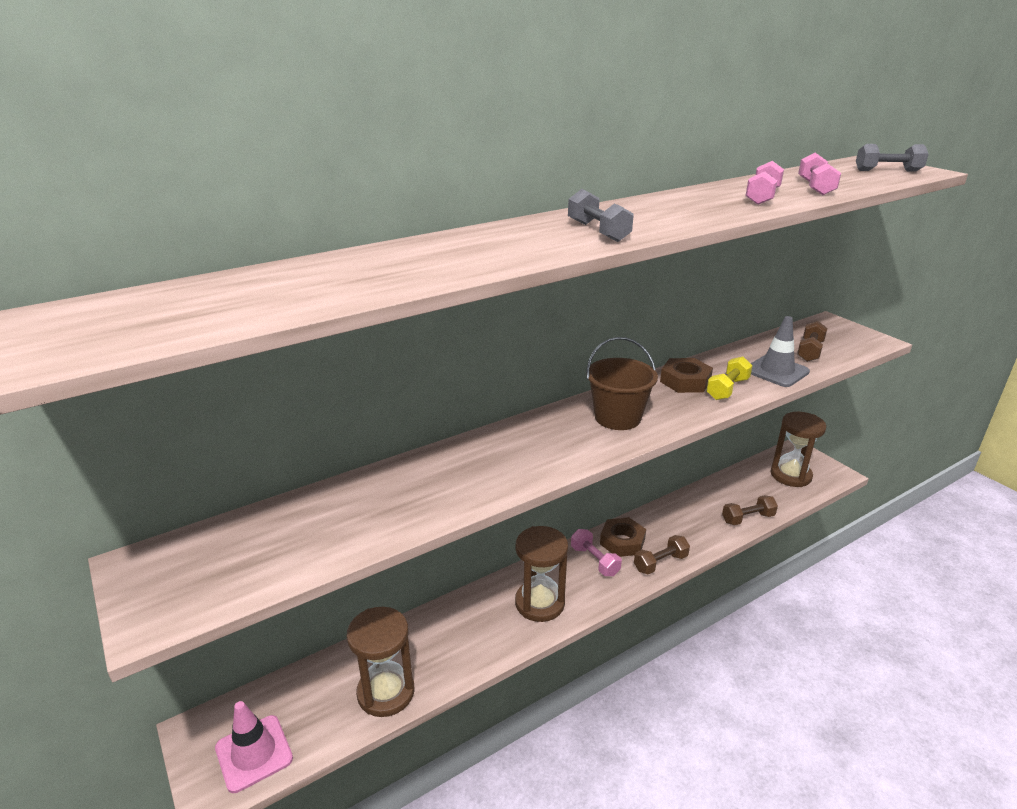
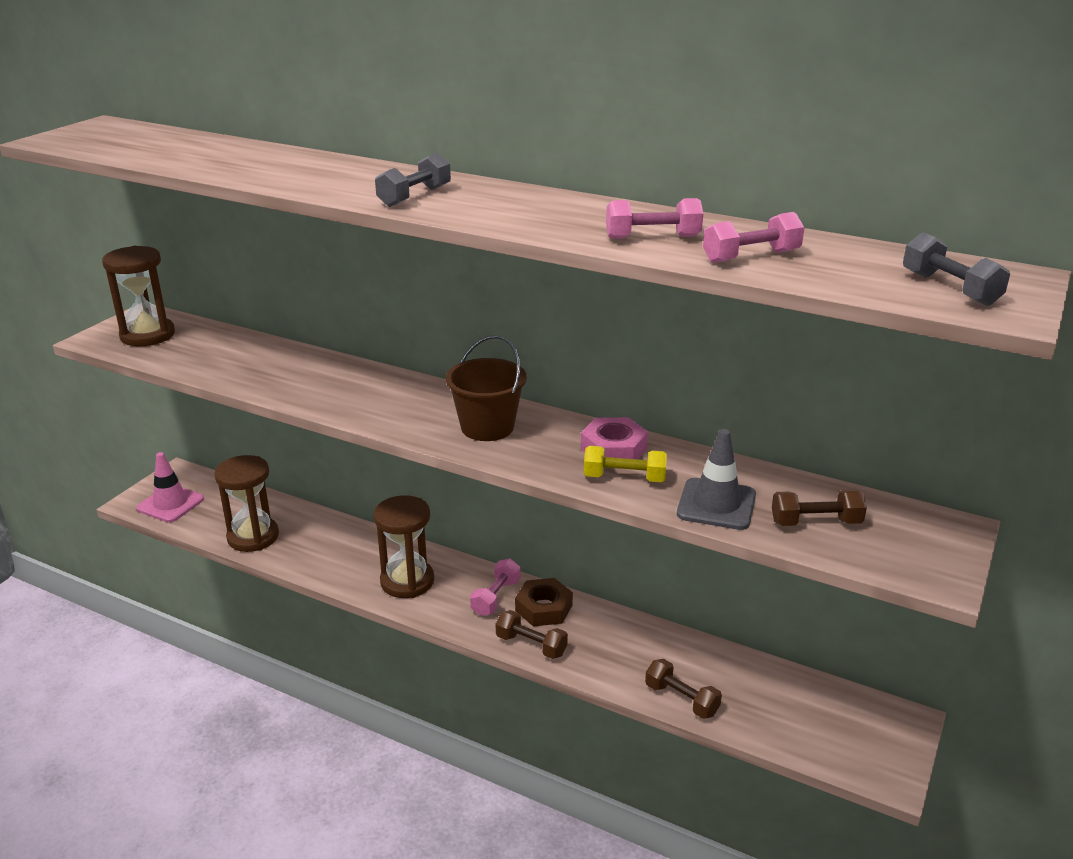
camera: 60 degrees right, 0 degrees up
brown nut [660,358,713,393] -> pink nut [581,417,648,459]
brown hourglass [771,412,826,487] -> brown hourglass moved to [102,246,175,346]

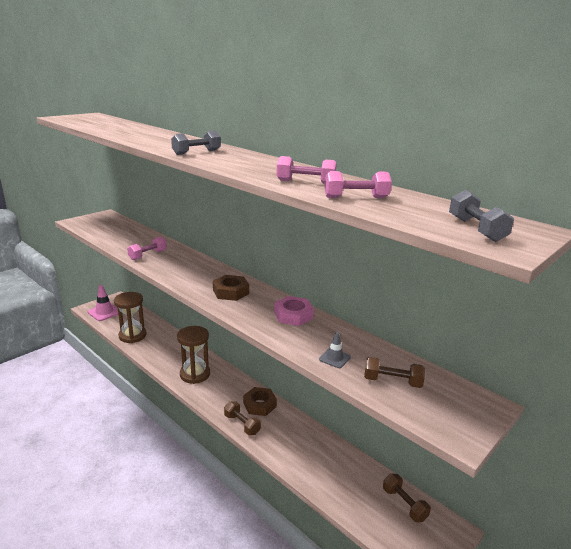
camera: 15 degrees right, 5 degrees down
brown hourglass [102,246,175,346] -> none
brown bucket [446,335,527,441] -> brown nut [213,275,249,301]
pink dumbbell [470,559,520,616] -> pink dumbbell moved to [127,236,167,260]
yellow dumbbell [584,446,667,482] -> none
brown dumbbell [645,659,722,719] -> brown dumbbell moved to [383,474,431,522]
grey traffic cone [677,429,756,530] -> grey traffic cone [319,332,351,368], size x0.56

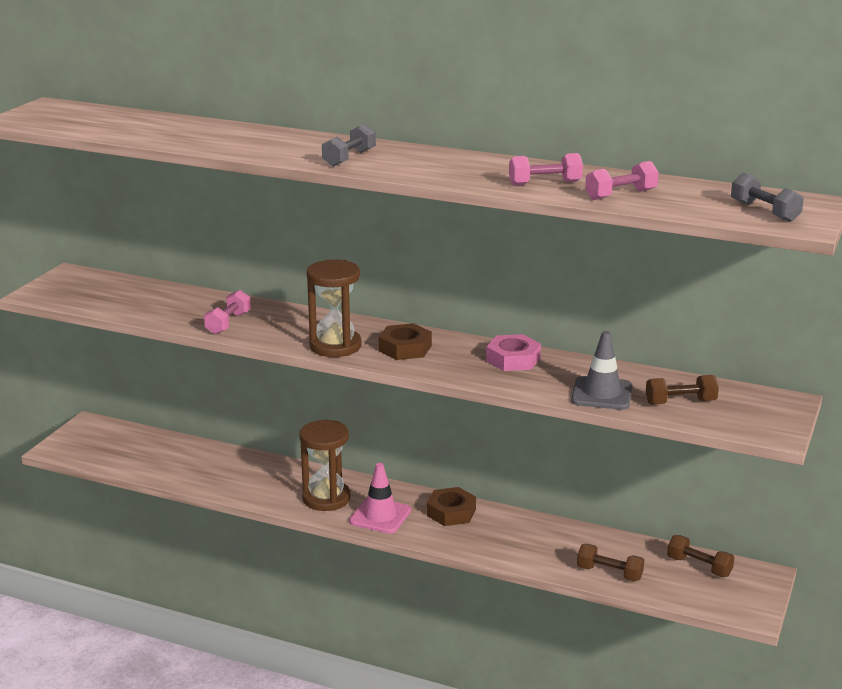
camera: 20 degrees left, 0 degrees up
pink traffic cone [88,285,118,321] -> pink traffic cone moved to [349,463,411,534]
brown hourglass [114,292,147,343] -> brown hourglass moved to [306,260,362,357]
brown dumbbell [224,401,261,435] -> brown dumbbell moved to [577,544,644,582]
grey traffic cone [319,332,351,368] -> grey traffic cone [571,331,632,410], size x1.80

